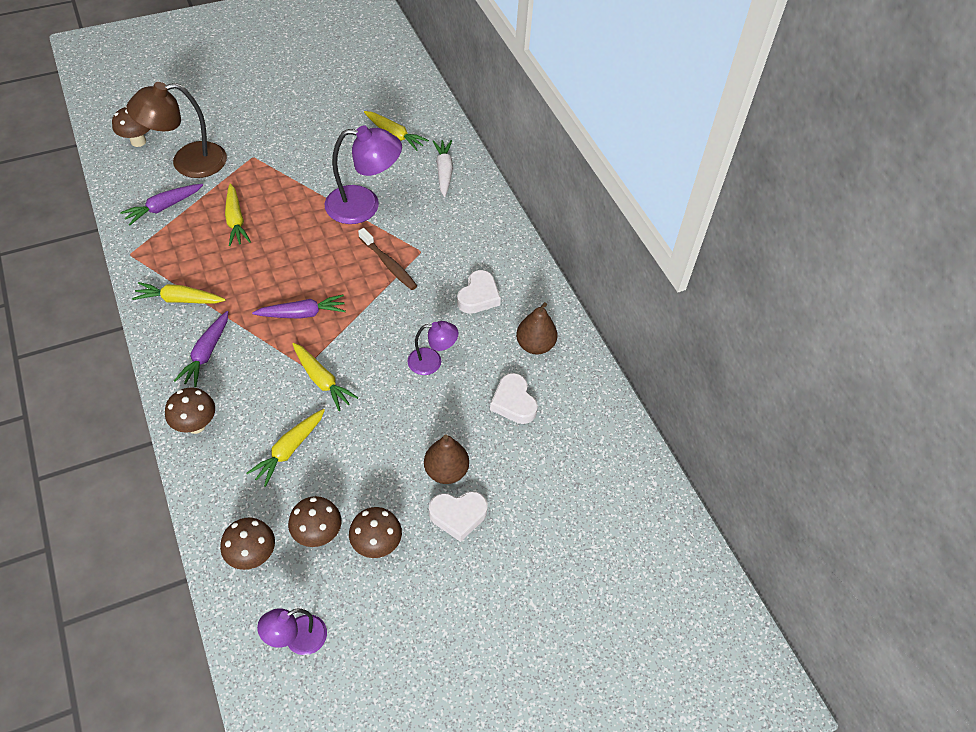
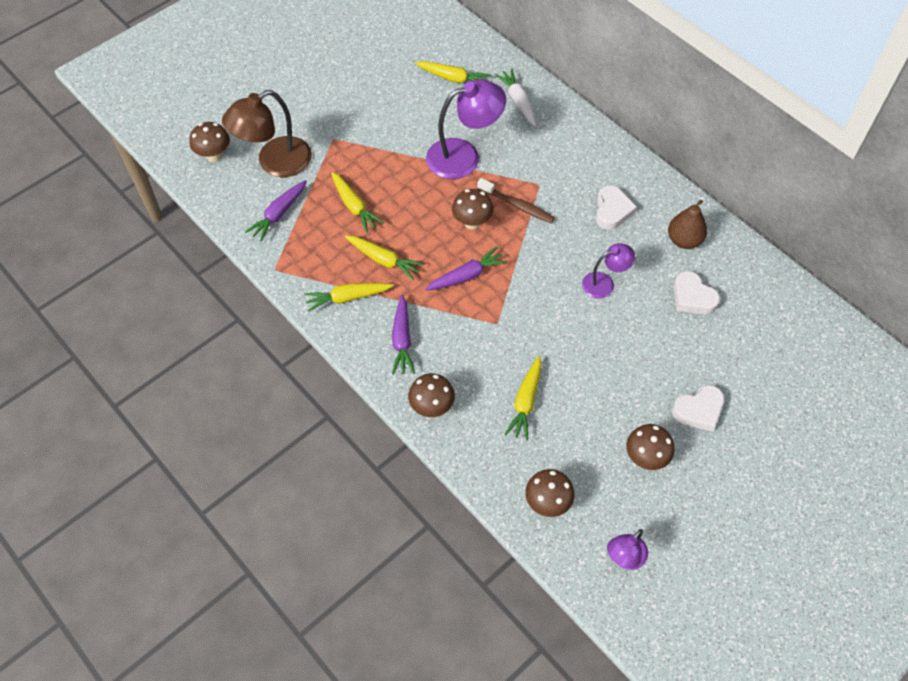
camera: 15 degrees left, 5 degrees up
brown mushroom [288,496,342,547] -> brown mushroom moved to [452,189,494,230]
yellow carrot [292,343,358,411] -> yellow carrot moved to [345,235,424,280]
brown pear [424,435,469,484] -> none

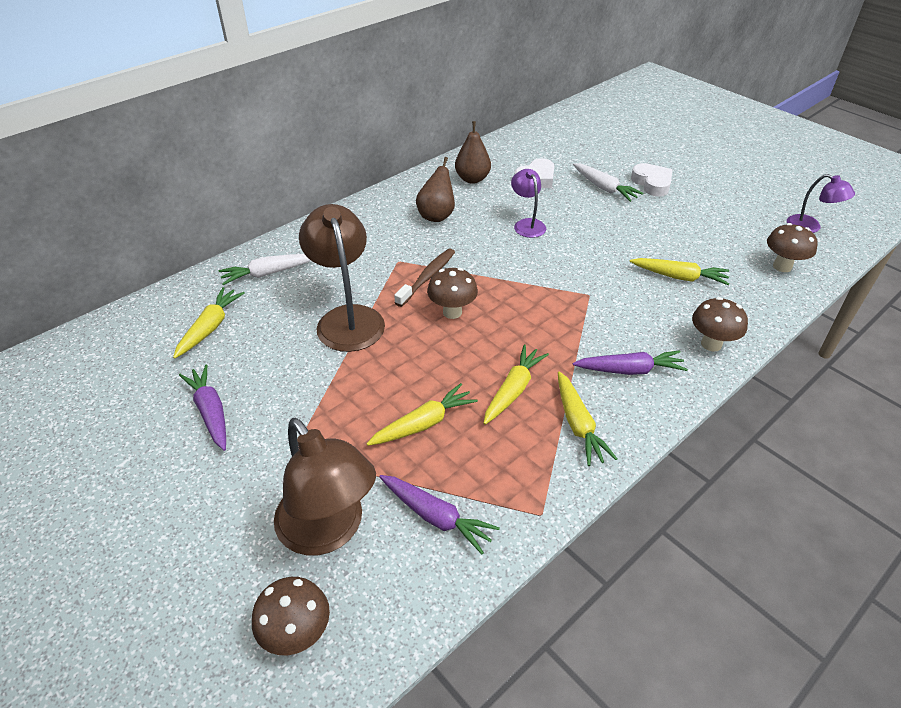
camera: 90 degrees left, 15 degrees down
purple carrot [425,247,508,291] -> purple carrot moved to [179,364,226,451]
purple lamp [426,79,506,179] -> brown lamp [299,204,385,352]
white heart [596,185,637,230] -> brown pear [416,157,455,222]
brown mushroom [626,424,675,470] -> none
none -> white carrot [573,163,643,202]

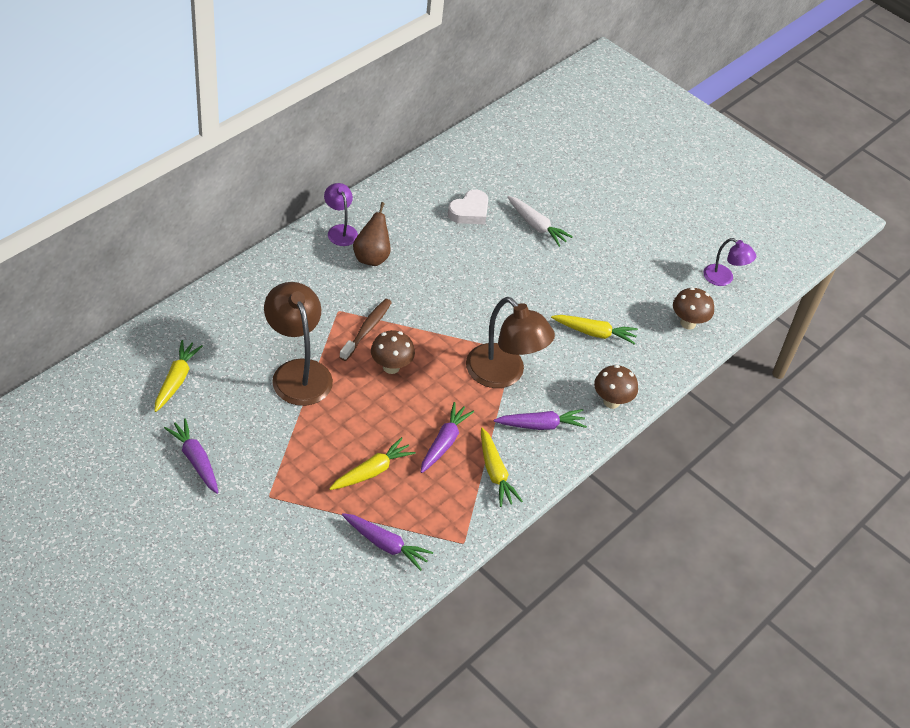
camera: 10 degrees left, 5 degrees up
white carrot [219,254,311,285] -> none
brown mushroom [252,577,330,655] -> none
brown lamp [274,418,376,555] -> brown lamp moved to [466,297,555,388]
brown pear [455,121,491,184] -> none
yellow carrot [484,344,549,425] -> purple carrot [421,402,474,473]
purple lamp [511,169,546,238] -> purple lamp moved to [324,183,358,246]
white heart [631,163,673,196] -> none

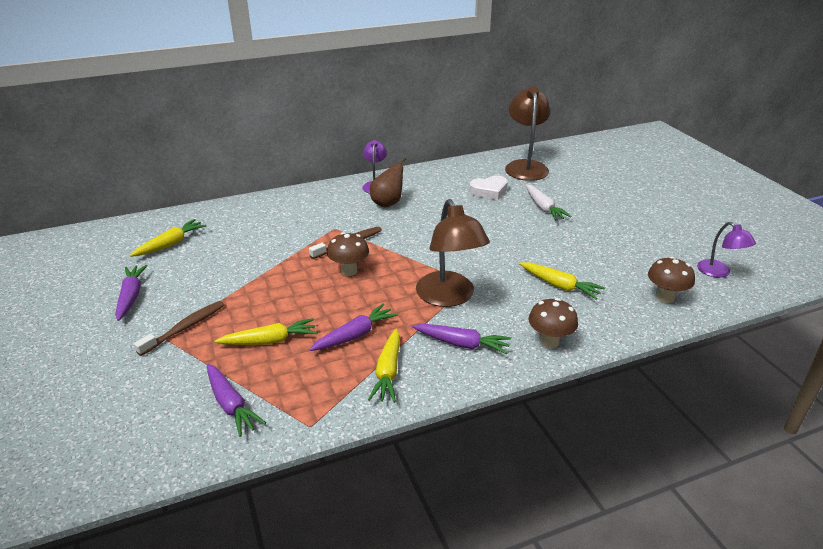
camera: 30 degrees right, 15 degrees down
brown lamp [264,282,333,406] -> brown lamp moved to [505,86,550,181]
none -> brown toothbrush [134,301,224,356]

